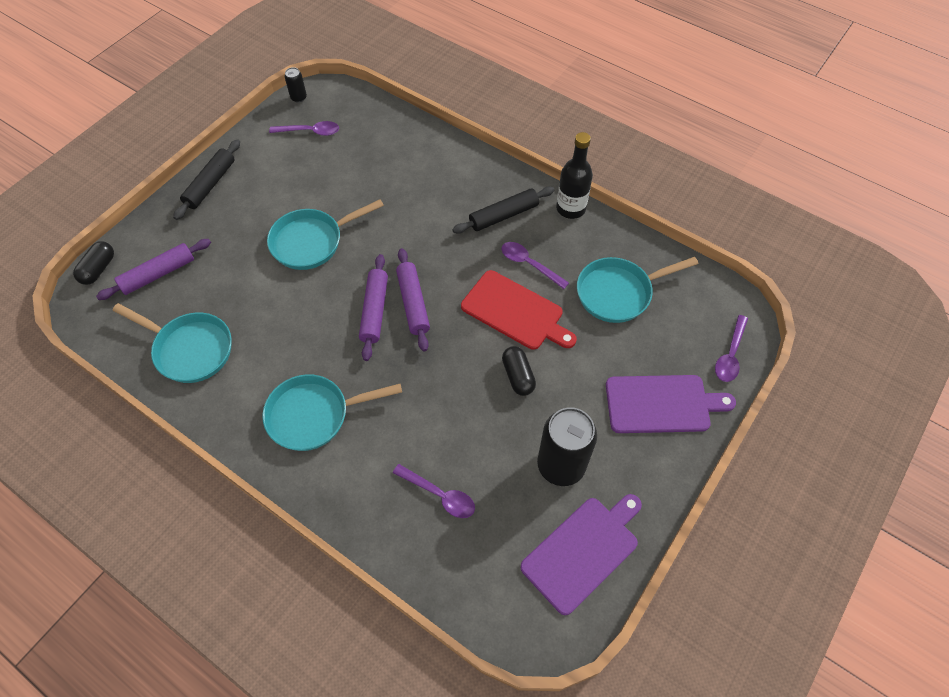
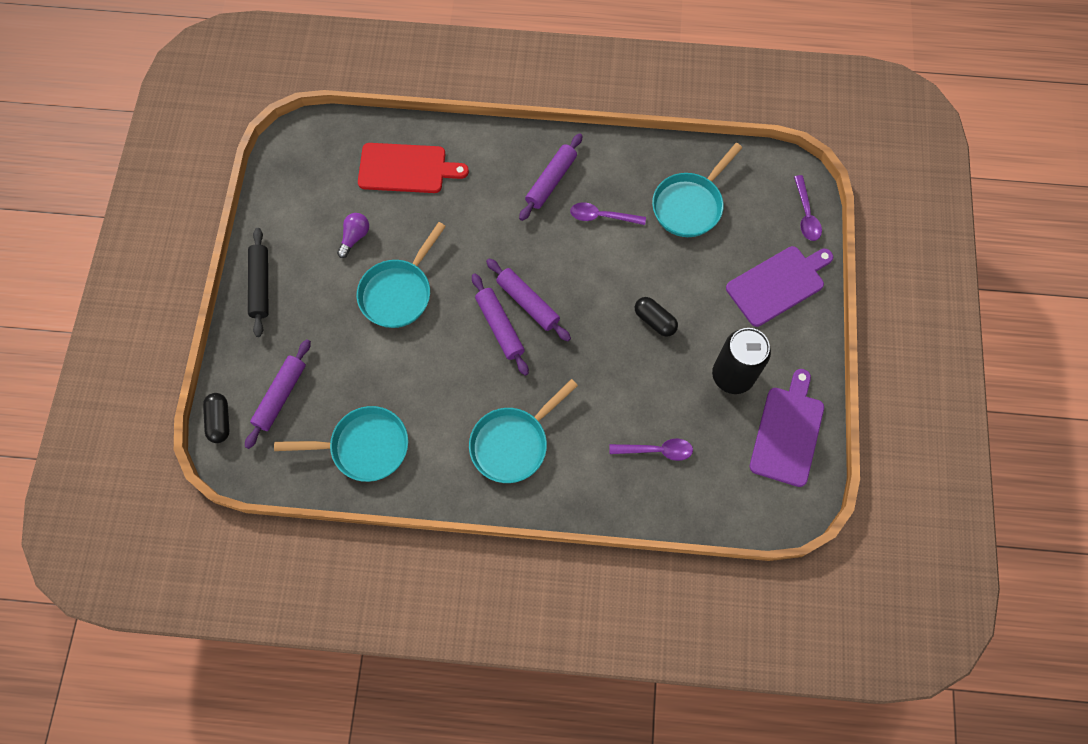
camera: 30 degrees left, 10 degrees up
purple spoon [269,121,339,136] -> none
black can [285,67,307,103] -> none
black rolling pin [452,187,555,234] -> purple rolling pin [519,133,583,221]
red cutting board [461,270,577,350] -> red cutting board moved to [358,143,469,193]
black bottle [556,132,593,219] -> none
none -> purple light bulb [337,213,369,258]

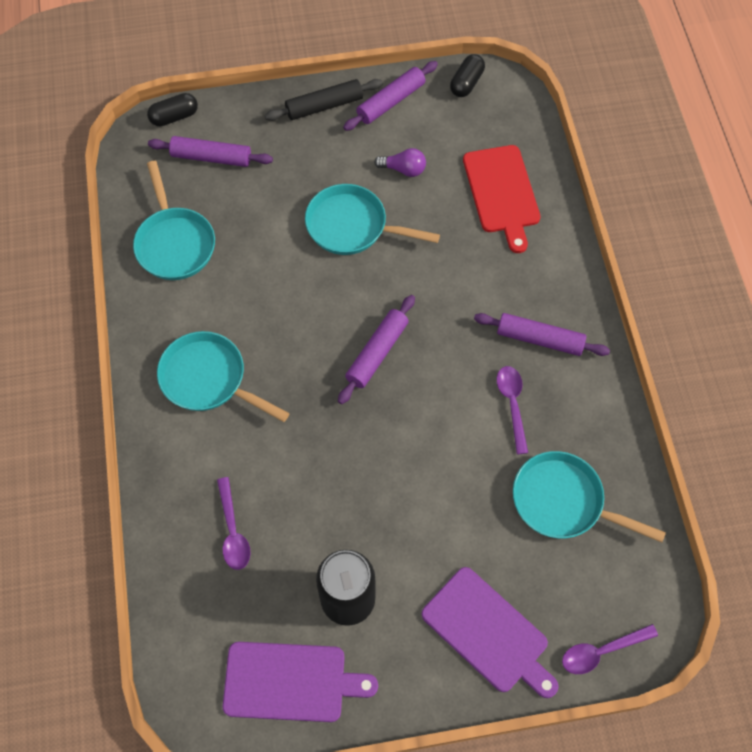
camera: 75 degrees right, 5 degrees down
purple rolling pin [472,273,529,376] -> purple rolling pin moved to [343,61,438,131]
black capsule [635,297,678,337] -> black capsule moved to [450,54,485,97]

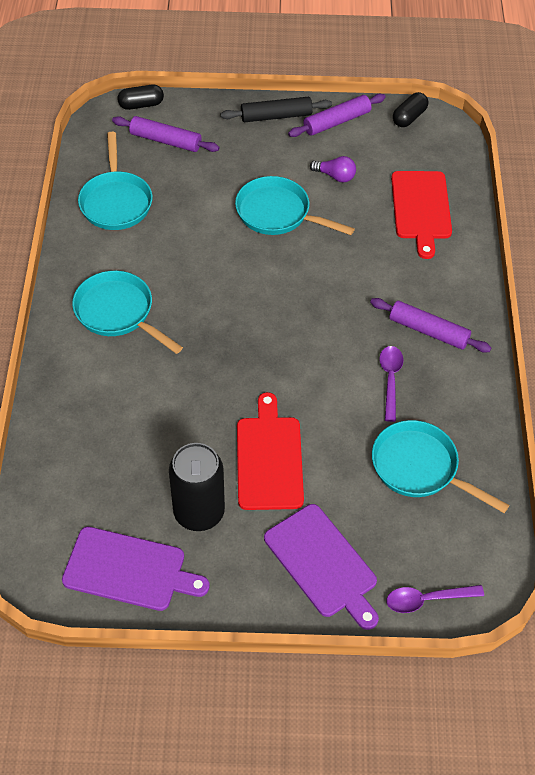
camera: 10 degrees right, 10 degrees down
purple spoon [217,477,251,570] -> none
purple rolling pin [338,295,415,404] -> none
none -> red cutting board [237,392,304,510]

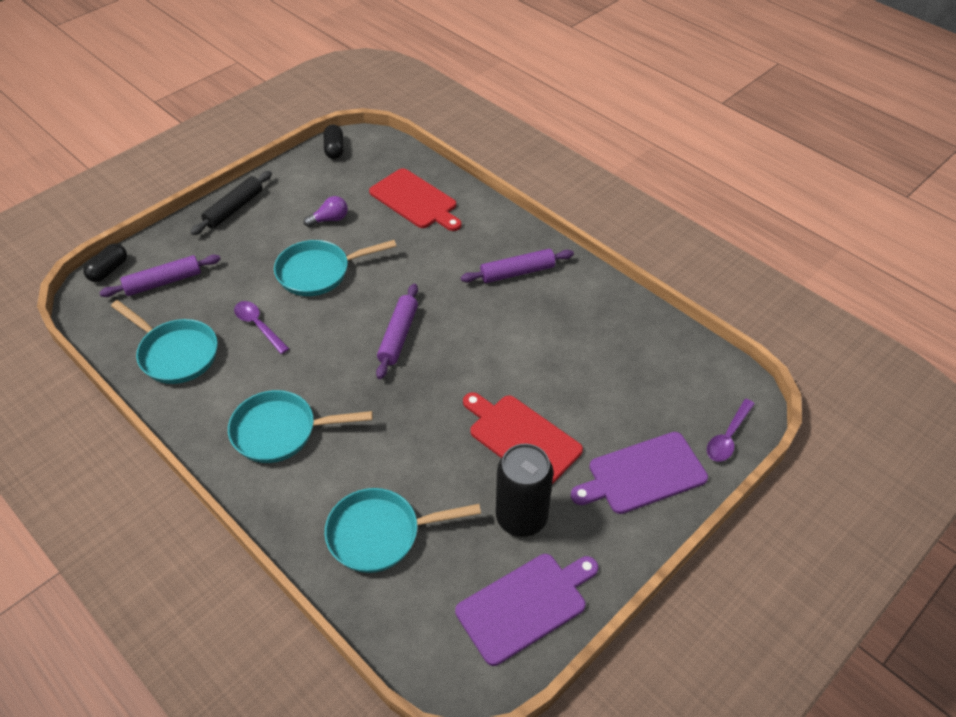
camera: 45 degrees left, 5 degrees down
purple cutting board [264,504,379,630] -> purple cutting board turned 150 degrees clockwise [571,432,708,514]
purple rolling pin [288,94,386,137] -> purple rolling pin moved to [376,284,418,379]
turquoise pan [372,420,509,513] -> turquoise pan moved to [325,488,481,573]
purple spoon [379,346,404,422] -> purple spoon moved to [234,301,289,354]

